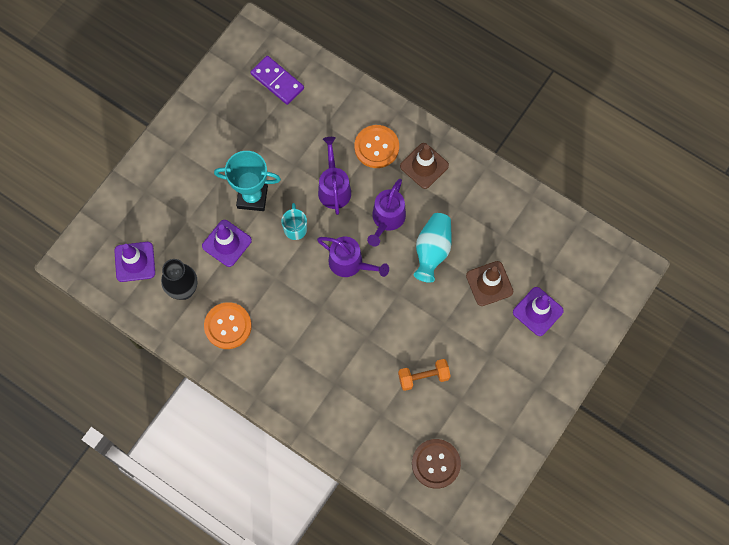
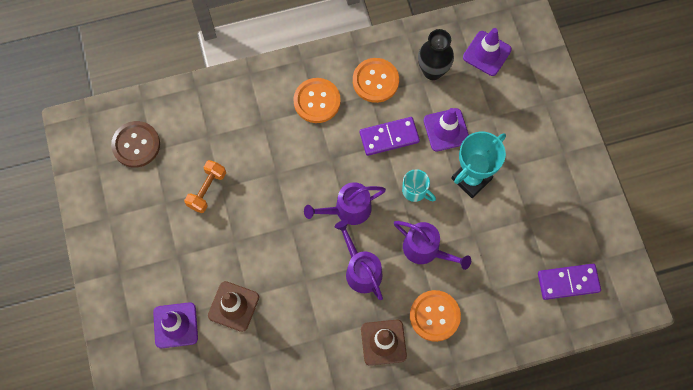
camera: 130 degrees right, 0 degrees up
turquoise vase [414,213,452,283] -> none
none -> orange button [294,78,341,123]
none -> purple domino [360,117,420,156]

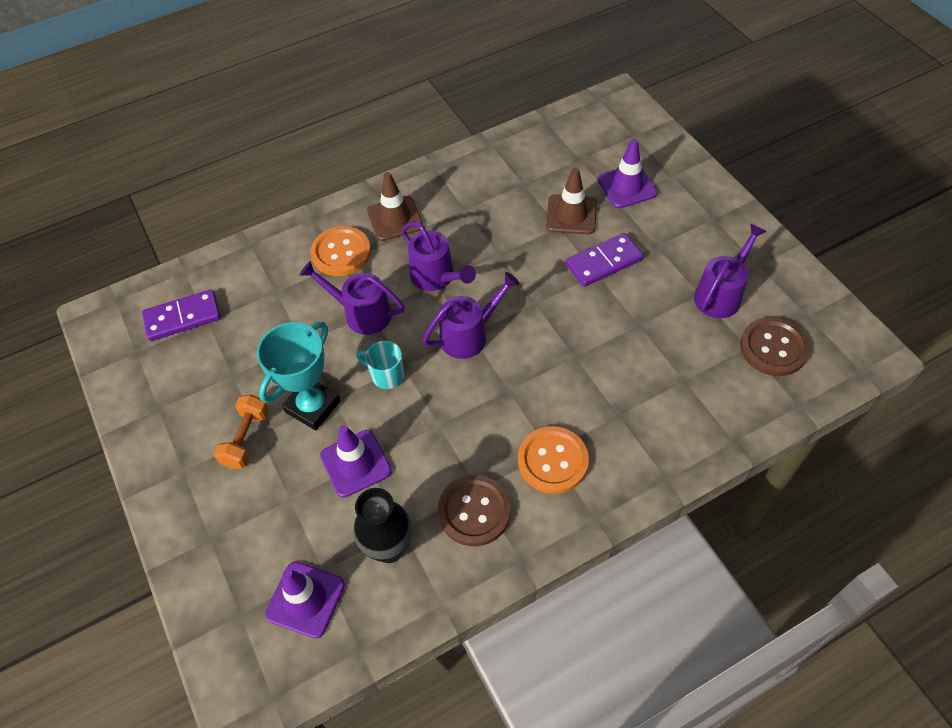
camera: 170 degrees right, 15 degrees down
orange dumbbell [184,160,226,213] -> orange dumbbell moved to [214,394,269,469]
orange button [353,58,399,103] -> brown button [438,475,511,546]
purple domino [360,117,420,156] -> purple domino moved to [566,233,644,287]
none -> purple watering can [694,224,767,318]

